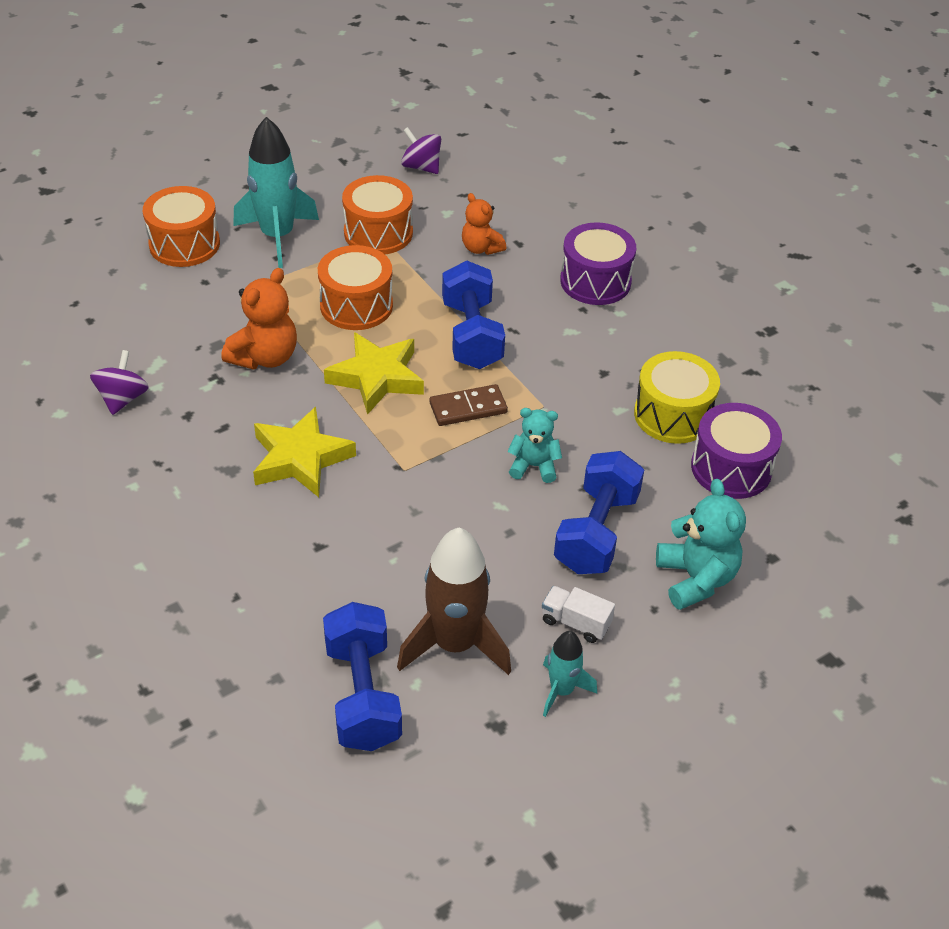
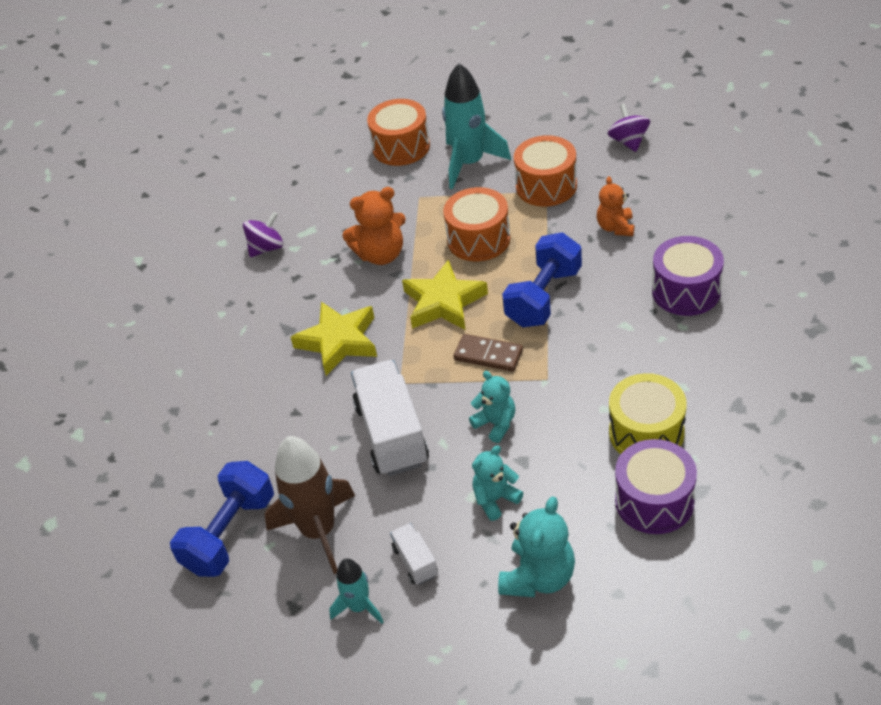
camera: 45 degrees right, 0 degrees up
blue dumbbell [554,451,644,574] -> turquoise teddy bear [472,446,523,521]
none -> white truck [351,360,429,476]

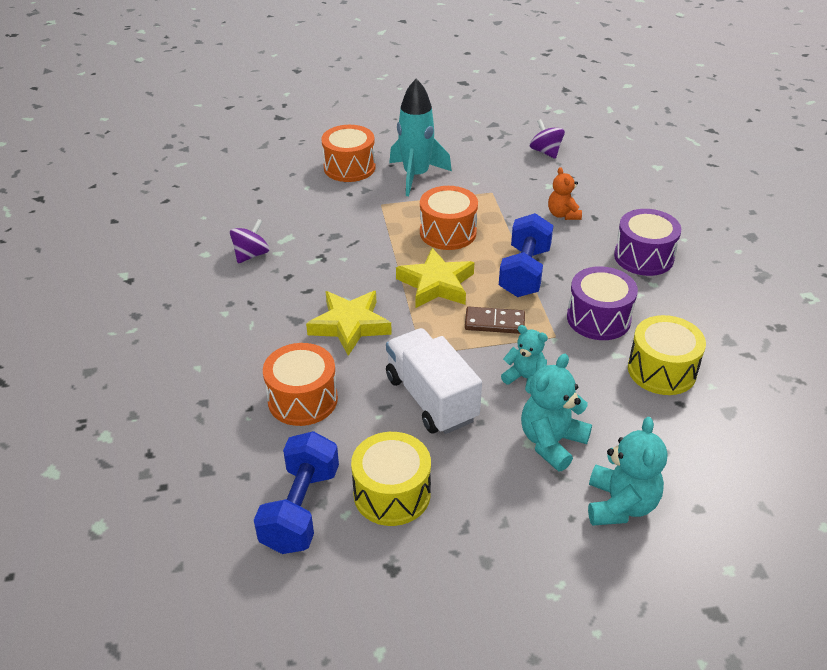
camera: 20 degrees left, 5 degrees down
brown rocket [265,436,355,574] -> yellow drum [351,432,431,526]
turquoise rocket [329,558,383,624] -> none
orange teddy bear [342,187,406,265] -> none
white truck [390,523,438,585] -> none
turquoise teddy bear [472,446,523,521] -> turquoise teddy bear [521,354,592,471], size x1.54
orange drum [514,135,577,207] -> orange drum moved to [263,343,338,426]
purple drum [615,439,697,534] -> purple drum moved to [567,266,638,340]

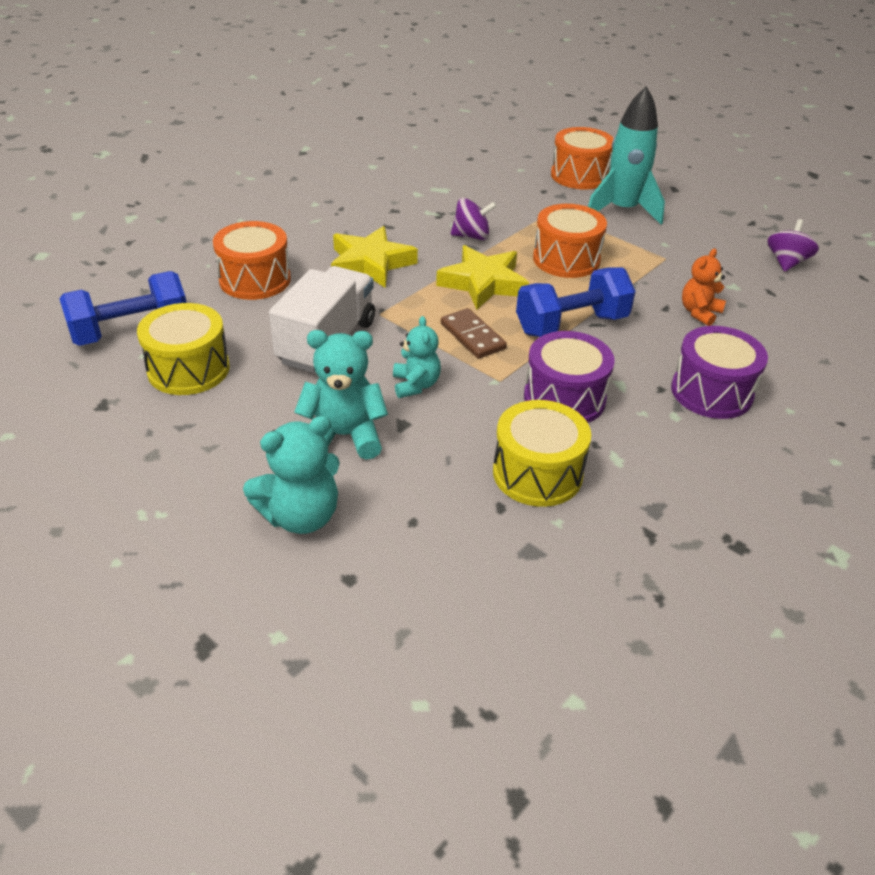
camera: 50 degrees right, 0 degrees up
purple spinning top [230,219,269,263] -> purple spinning top moved to [451,198,496,240]

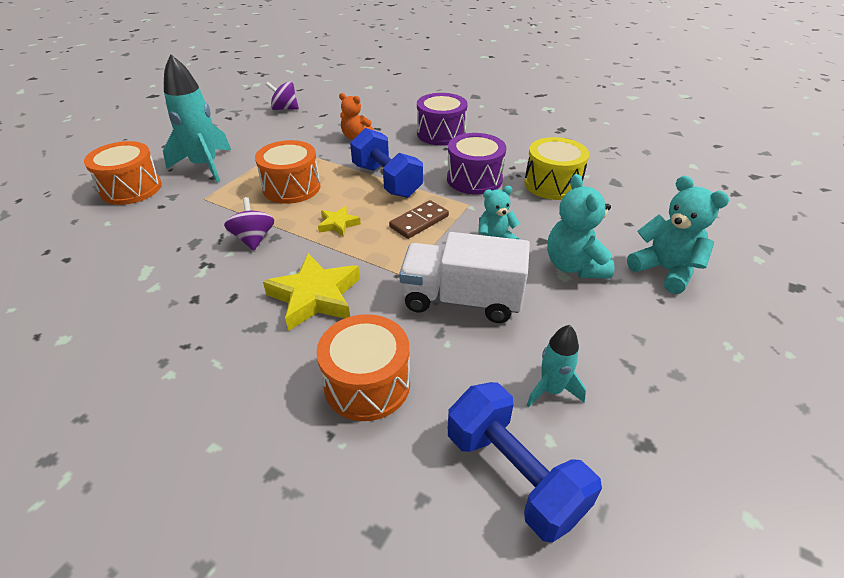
camera: 100 degrees left, 0 degrees up
yellow drum [137,303,230,395] -> turquoise rocket [526,325,586,407]
yellow star [436,245,529,310] -> yellow star [318,206,361,237], size x0.52

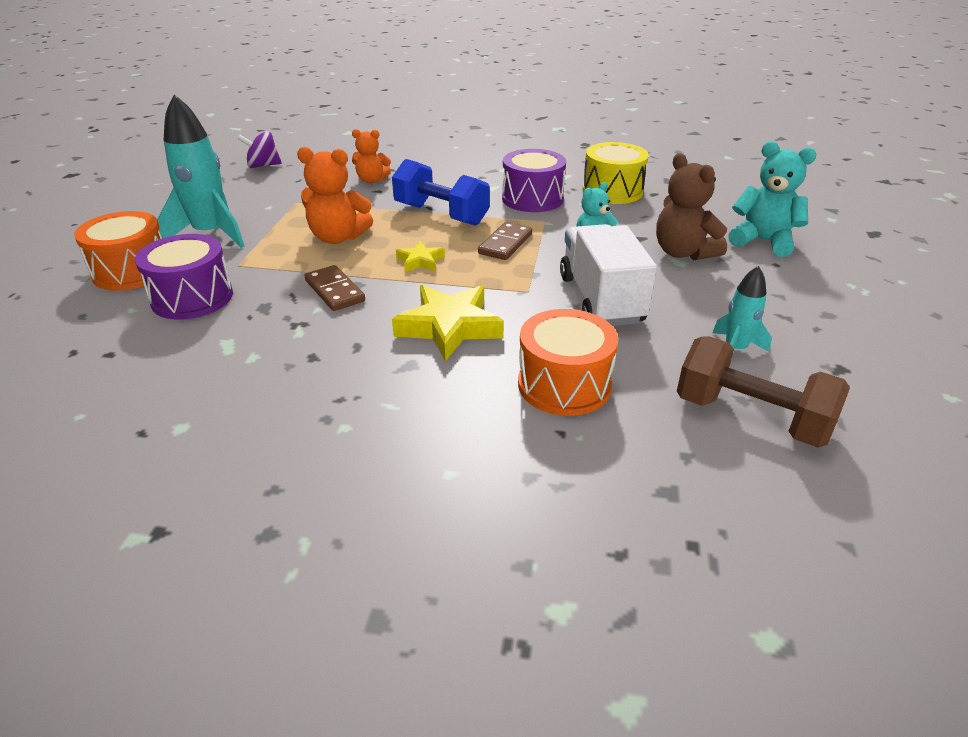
camera: 20 degrees left, 5 degrees down
purple spinning top [224,197,274,250] -> brown domino [304,265,365,311]
orange drum [255,140,321,204] -> orange teddy bear [297,147,373,244]
white truck [399,232,530,323] -> white truck turned 90 degrees clockwise [560,224,657,326]
purple drum [417,93,468,146] -> purple drum moved to [135,234,233,319]
blue dumbbell [448,382,602,542] -> brown dumbbell [677,336,850,448]
turquoise teddy bear [547,174,614,279] -> brown teddy bear [656,153,727,260]

